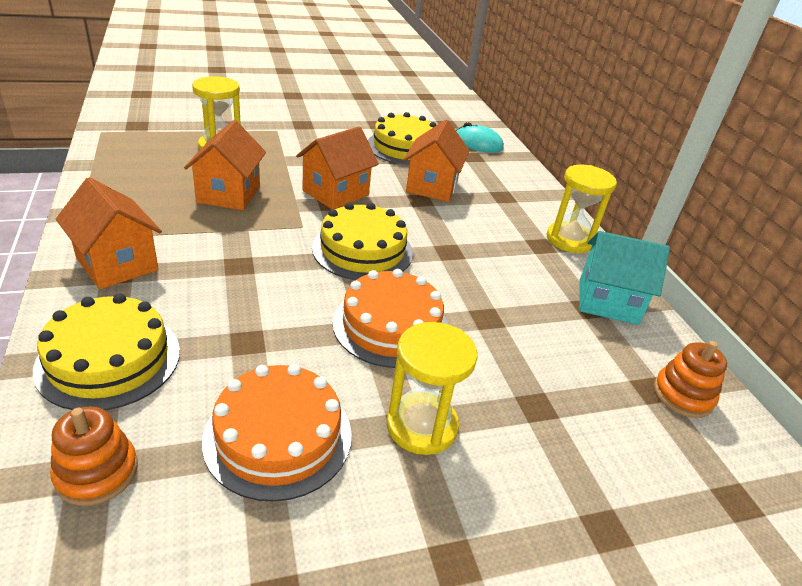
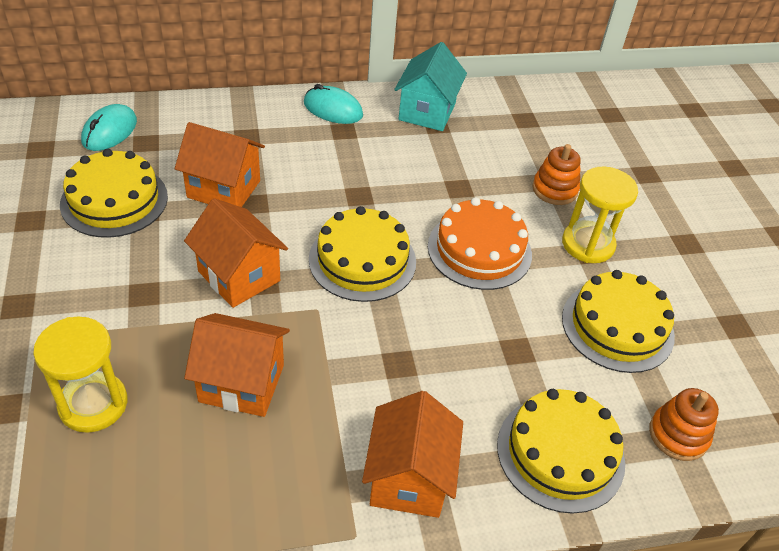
camera: 85 degrees left, 10 degrees up
orange house [56,177,162,289] -> orange house turned 45 degrees counterclockwise [362,391,463,518]
orange cake [202,364,352,502] -> yellow cake [562,270,675,373]
yellow hourglass [547,165,617,253] -> turquoise mouse [304,84,363,124]
orange stacking toy [654,341,727,418] -> orange stacking toy moved to [532,144,581,205]

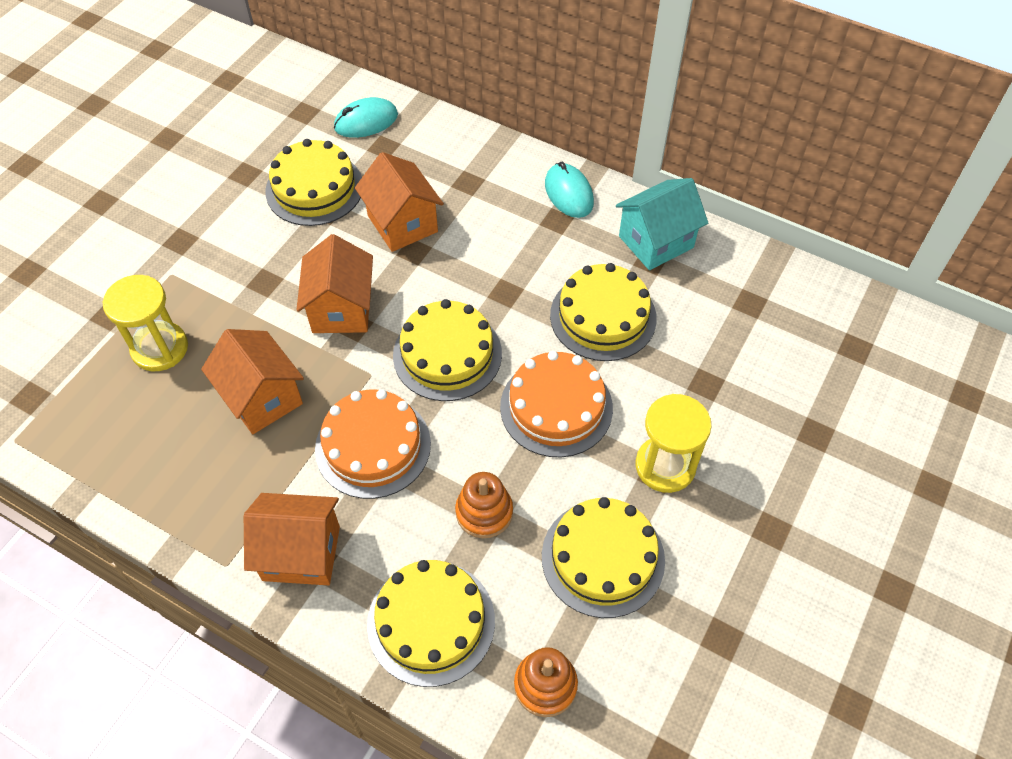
camera: 45 degrees right, 10 degrees up
orange house [362,391,463,518] -> orange house turned 45 degrees clockwise [244,493,340,585]
orange stacking toy [532,144,581,205] -> orange stacking toy moved to [455,472,513,538]
none -> orange cake [315,389,431,499]
none -> yellow cake [550,263,657,361]

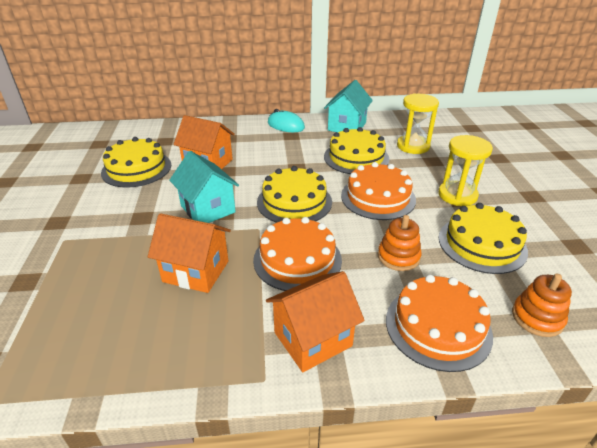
camera: 35 degrees left, 20 degrees down
yellow hourglass [103,275,188,371] -> yellow hourglass moved to [397,93,439,154]
orange house [296,234,373,333] -> turquoise house [169,151,239,223]
turquoise mouse [334,97,398,138] -> none
yellow cake [367,560,495,687] -> orange cake [386,275,493,372]

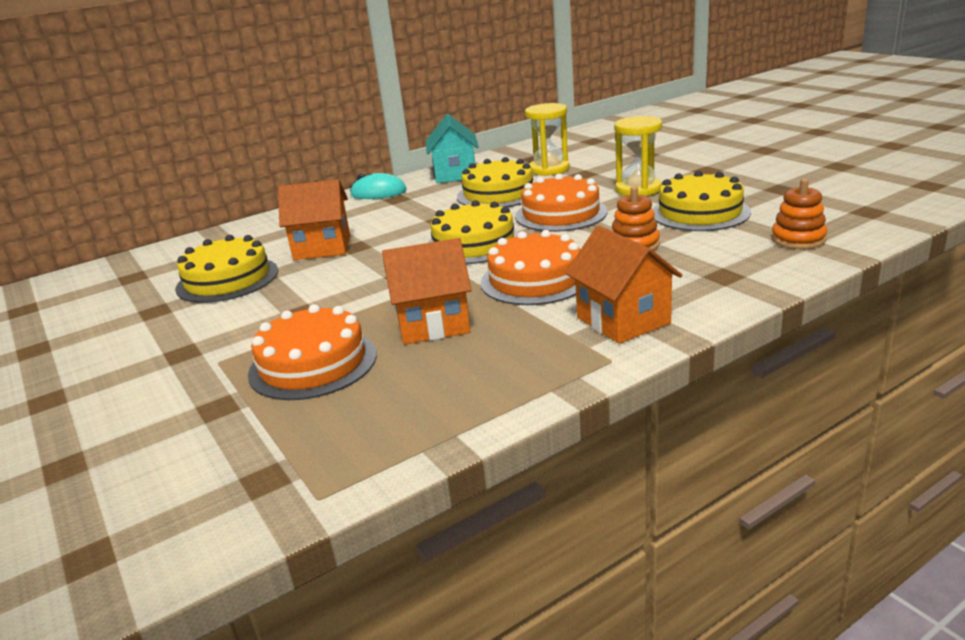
camera: 25 degrees left, 10 degrees down
turquoise house [169,151,239,223] -> none
orange house [266,271,364,372] -> orange house turned 60 degrees counterclockwise [565,226,682,344]
orange cake [386,275,493,372] -> orange cake moved to [248,304,377,400]

